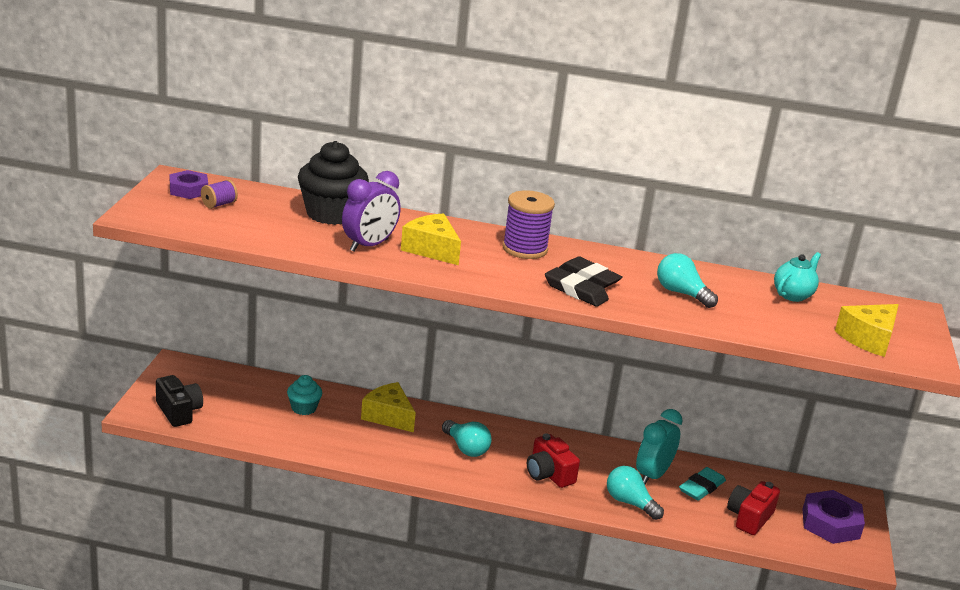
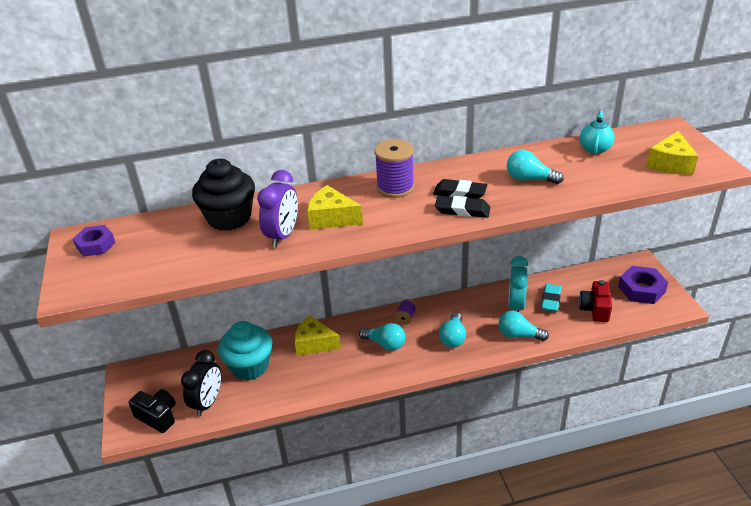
camera: 20 degrees left, 10 degrees up
purple spool [201,179,238,209] -> purple spool moved to [395,299,417,325]
turquoise cupcake [287,375,322,415] -> turquoise cupcake [218,321,272,380], size x1.87
red camera [527,433,580,488] -> turquoise light bulb [439,312,466,348]
none -> black clock [181,350,221,417]

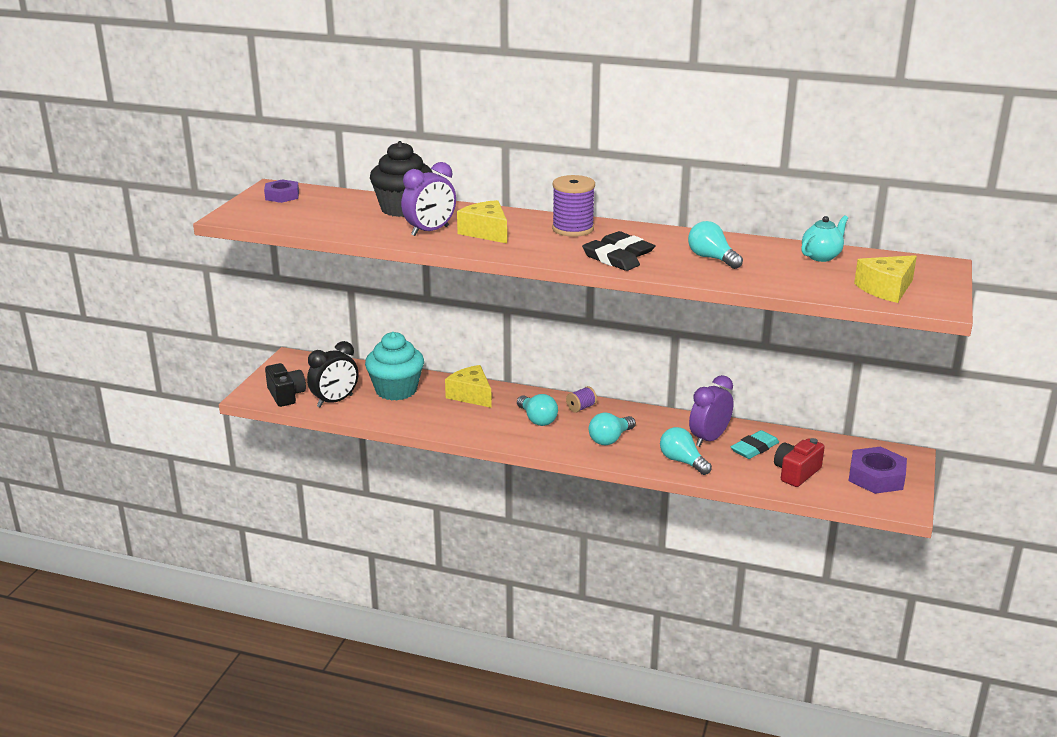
camera: 30 degrees right, 10 degrees down
turquoise clock [508,256,528,312] -> purple clock [689,375,734,447]

